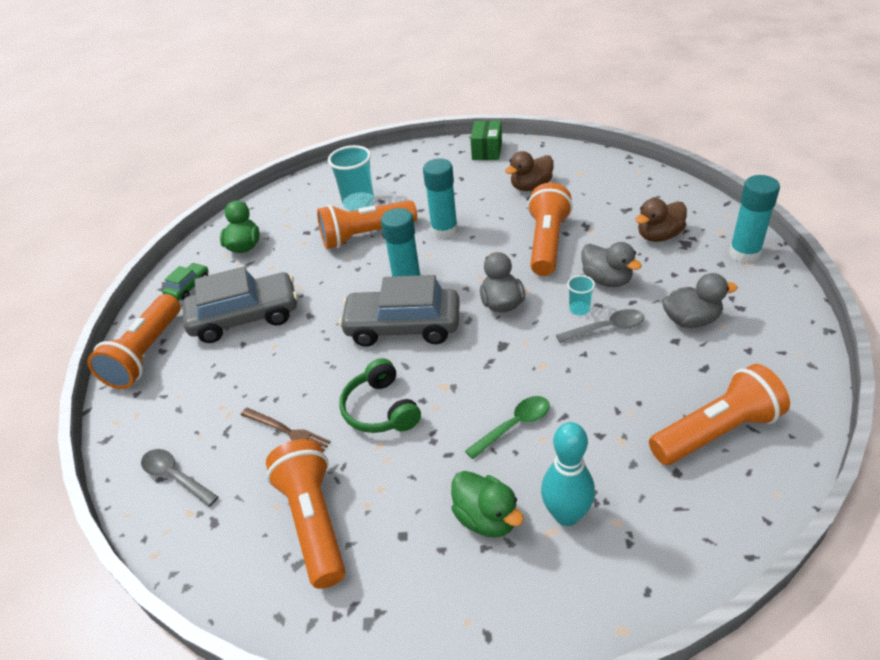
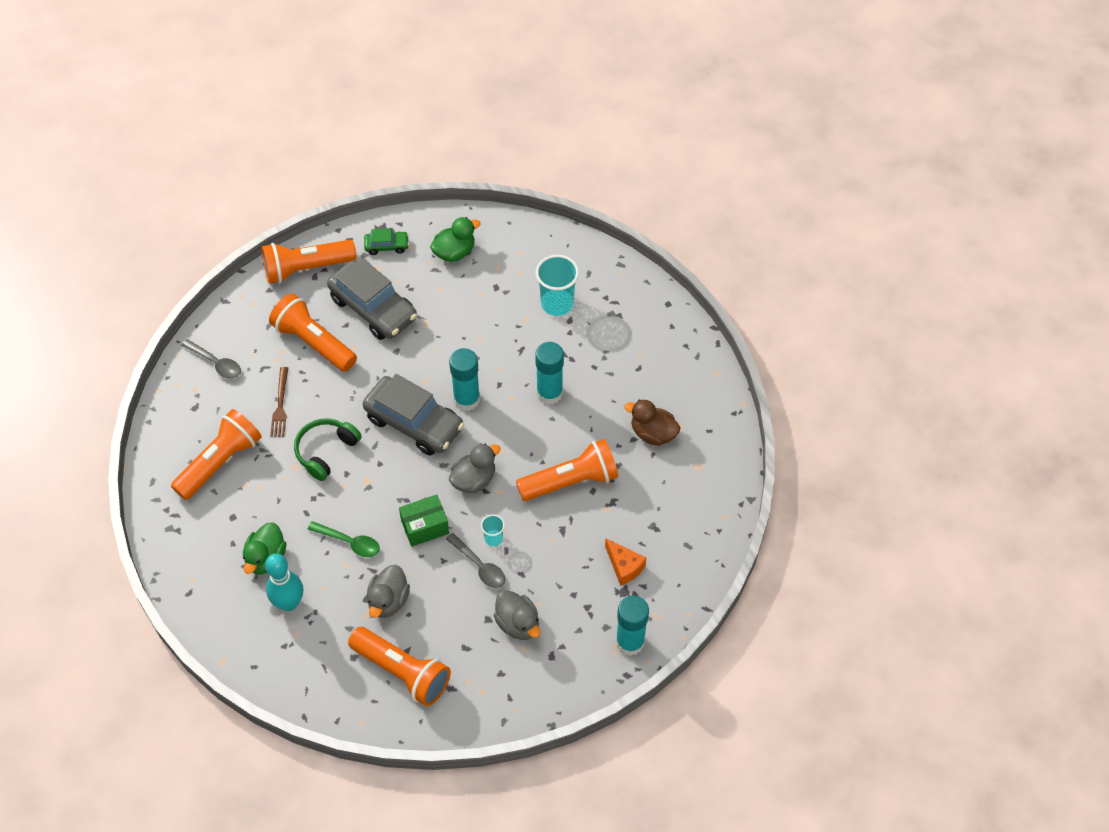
camera: 55 degrees right, 15 degrees up
grey spoon [141,449,218,507] -> grey spoon turned 120 degrees clockwise [181,339,241,378]
orange flashlight [317,200,417,249] -> orange flashlight moved to [269,293,357,372]
grey car [339,275,460,347] -> grey car turned 150 degrees clockwise [363,374,464,456]
green box [470,121,502,160] -> green box moved to [399,495,449,547]
grey duck [581,242,642,287] -> grey duck moved to [367,565,410,618]
brown duck [635,198,687,242] -> orange cheese [605,539,646,586]

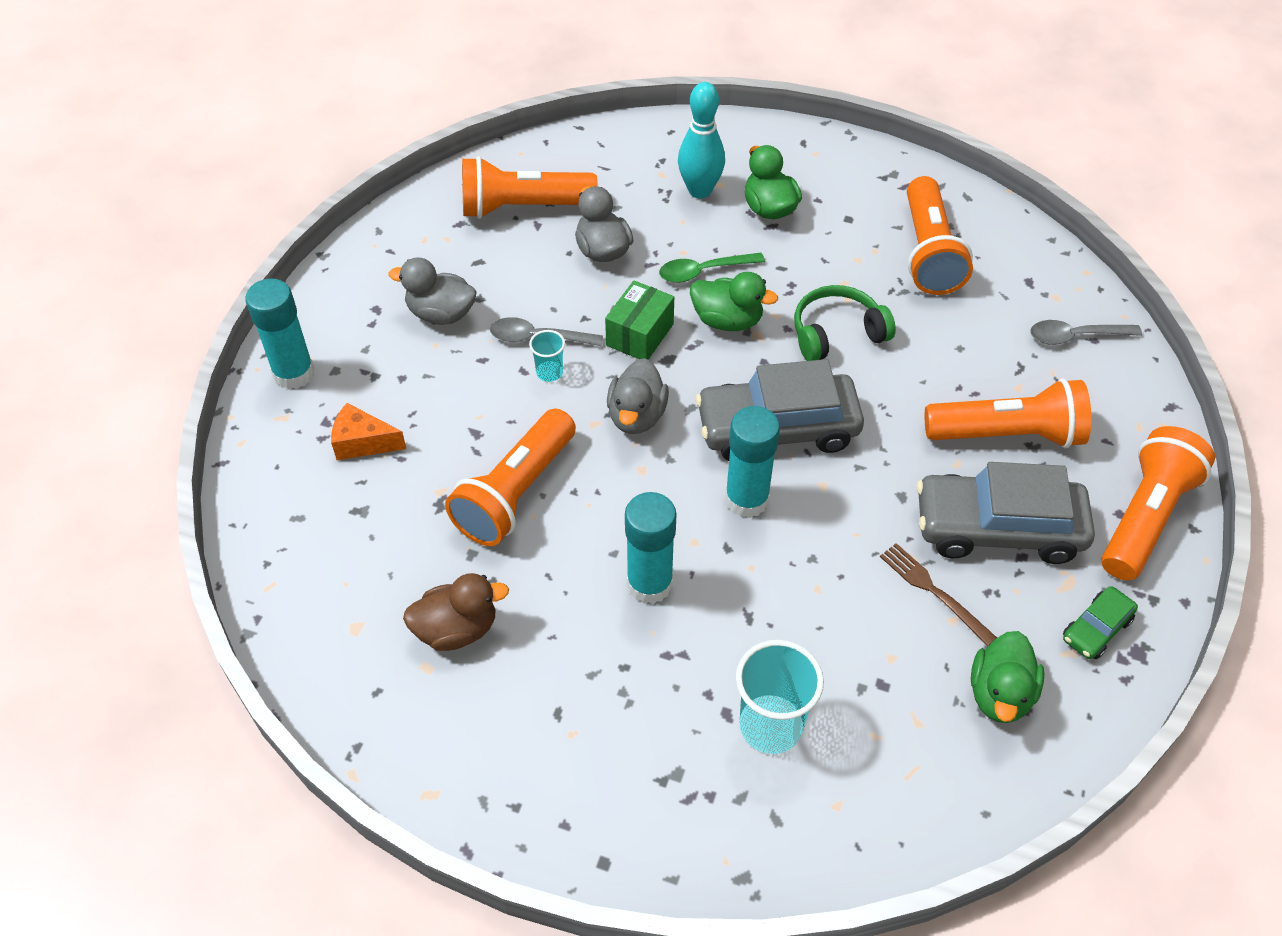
camera: 140 degrees right, 5 degrees down
brown fork [270,367,288,437] -> brown fork moved to [880,543,997,646]
green headphones [294,418,362,481] -> green headphones turned 105 degrees counterclockwise [794,285,896,361]
none -> green duck [690,272,778,331]

